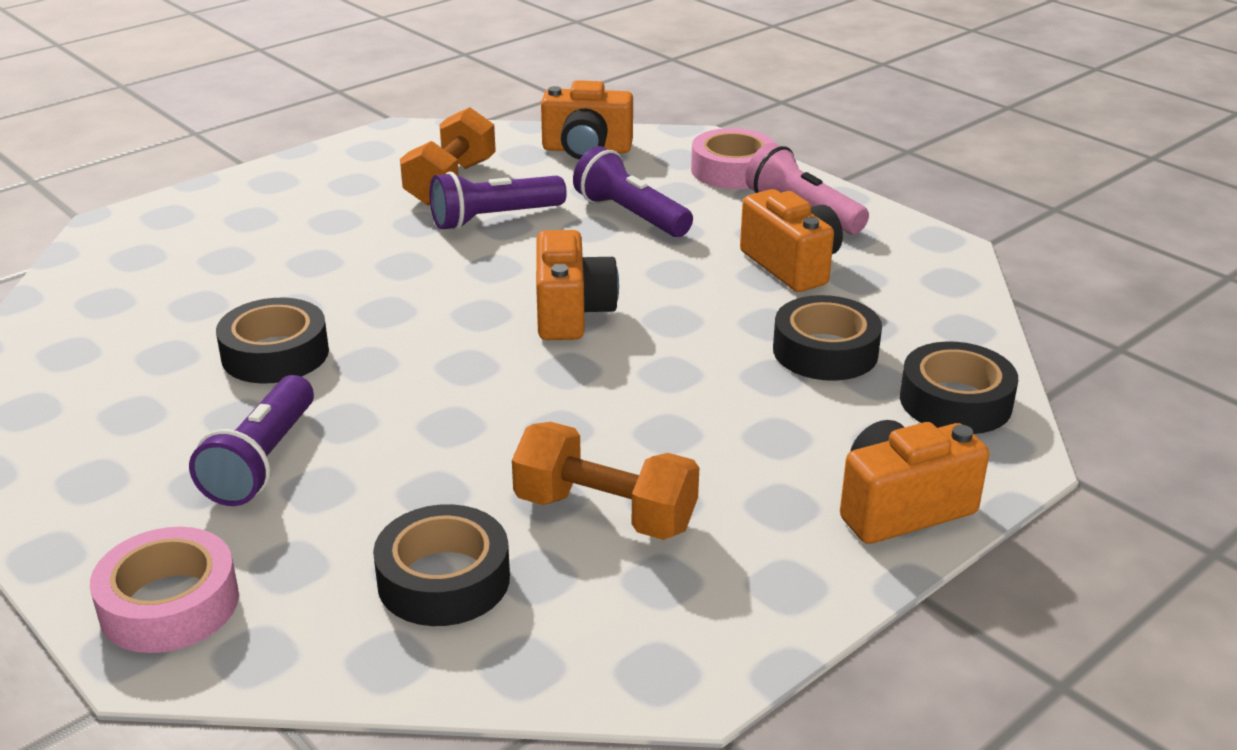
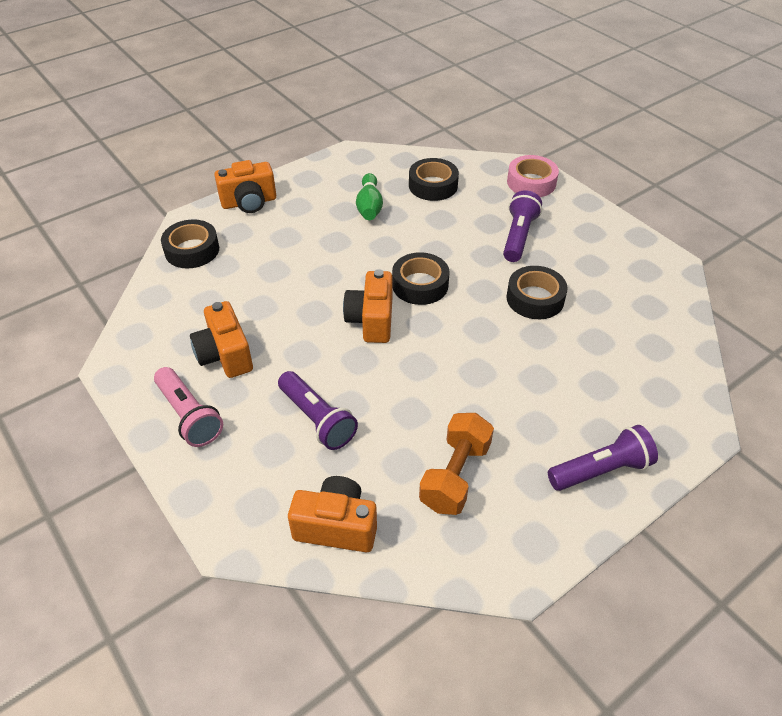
camera: 175 degrees left, 15 degrees up
purple flashlight [430,171,567,230] -> purple flashlight moved to [548,425,658,491]
orange dumbbell [512,422,699,540] -> green bowling pin [356,173,383,220]
pink tape [691,128,775,189] -> none
black tape [773,295,882,381] -> black tape moved to [392,252,450,305]

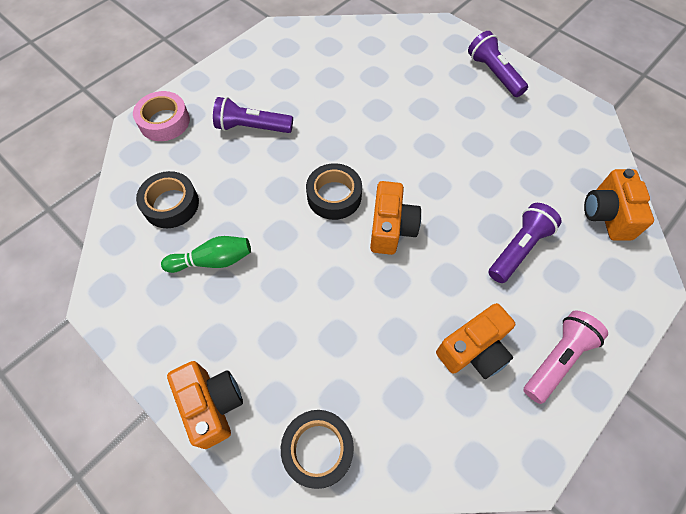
camera: 100 degrees left, 15 degrees up
orange camera [343,269,392,343] -> orange camera turned 75 degrees counterclockwise [370,181,421,255]
orange dumbbell [419,413,494,515] -> none
black tape [506,266,568,319] -> none

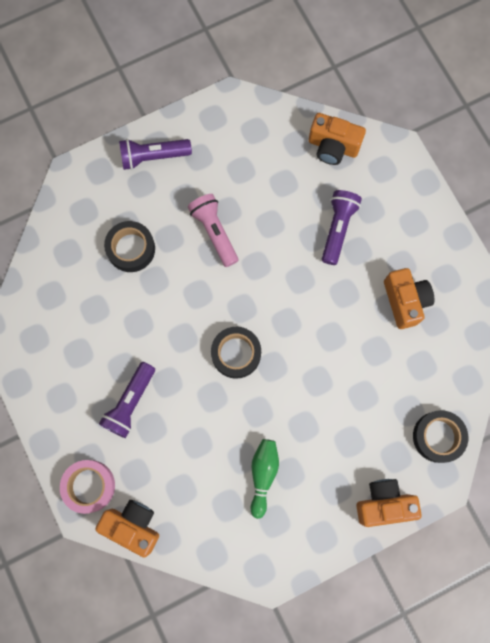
camera: 70 degrees left, 15 degrees up
black tape [136,171,199,228] -> black tape moved to [104,221,155,272]
orange camera [370,181,421,255] -> orange camera moved to [95,500,159,558]
purple flashlight [488,203,562,283] -> purple flashlight turned 45 degrees clockwise [322,190,362,265]
pink flashlight [524,310,608,404] -> pink flashlight moved to [188,194,238,267]

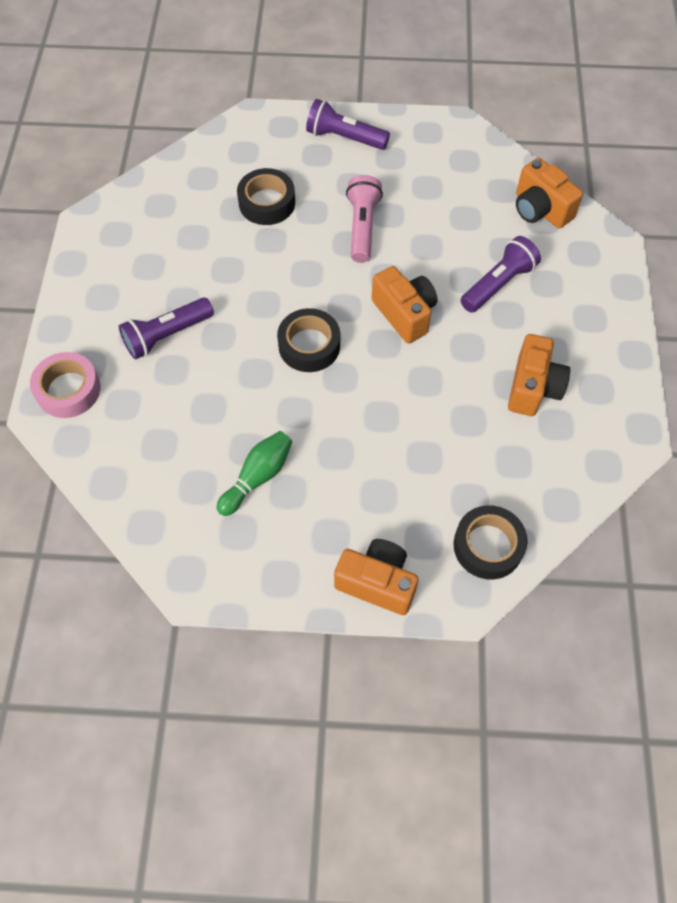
camera: 30 degrees right, 15 degrees down
orange camera [95,500,159,558] -> orange camera moved to [371,266,437,343]

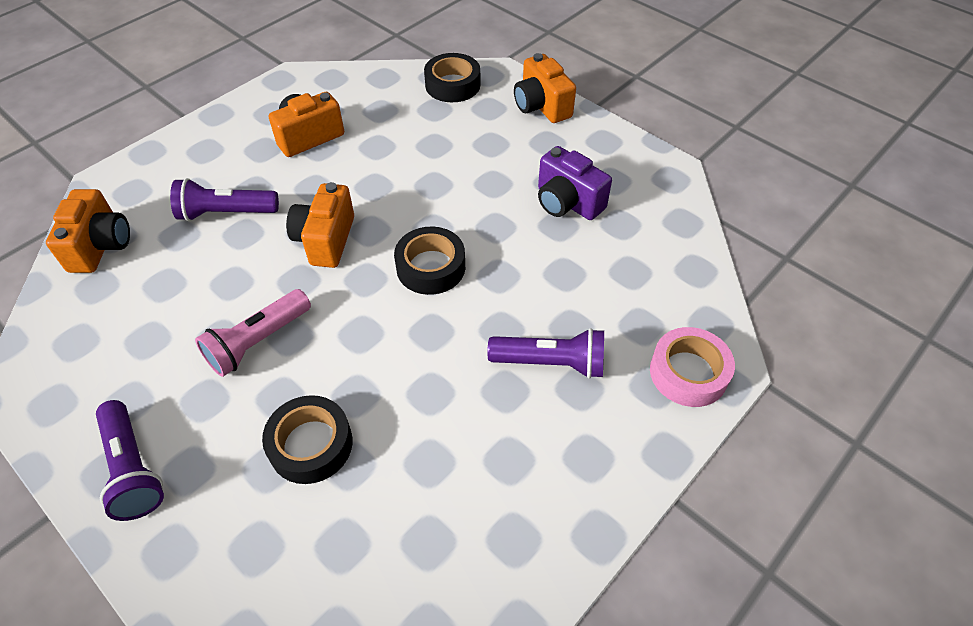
camera: 140 degrees left, 10 degrees down
green bowling pin [217,431,292,516] -> purple camera [538,146,612,220]

